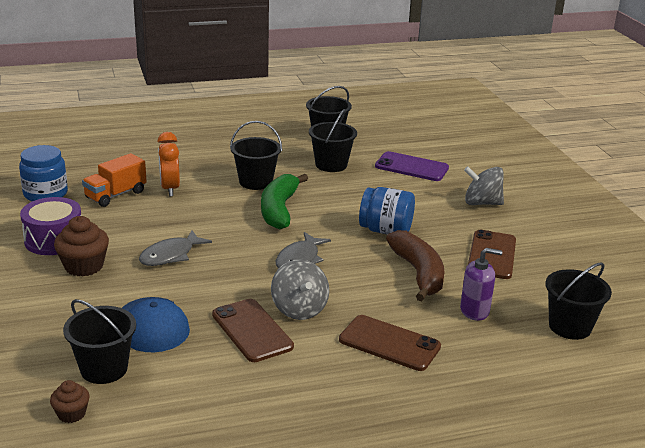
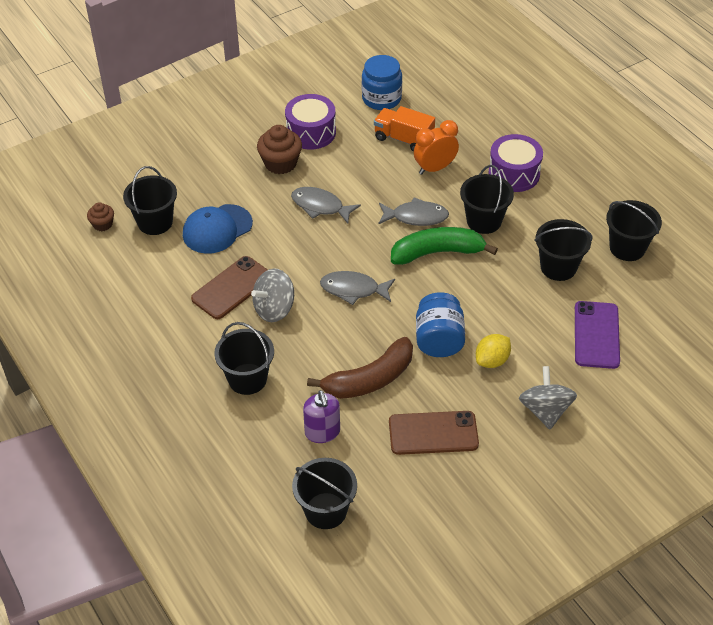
camera: 75 degrees right, 20 degrees up
brown phone [339,315,441,371] -> black bucket [214,322,274,395]
none -> grey fish [378,197,449,226]
none -> yellow lemon [476,334,511,368]
none -> purple drum [488,134,543,192]

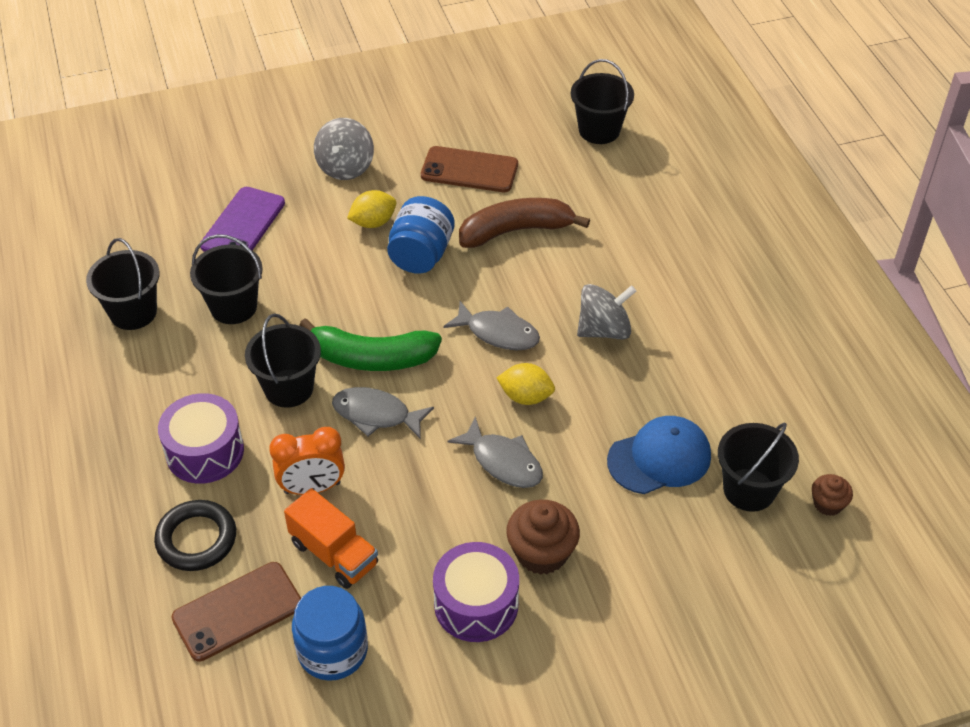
camera: 165 degrees left, 0 degrees up
brown phone [191,256,268,319] -> brown phone moved to [171,562,301,661]
black bucket [214,322,274,395] -> none
purple soap dispenser [303,390,340,443] -> none
none -> black ring [154,500,236,571]
none -> yellow lemon [497,363,555,405]

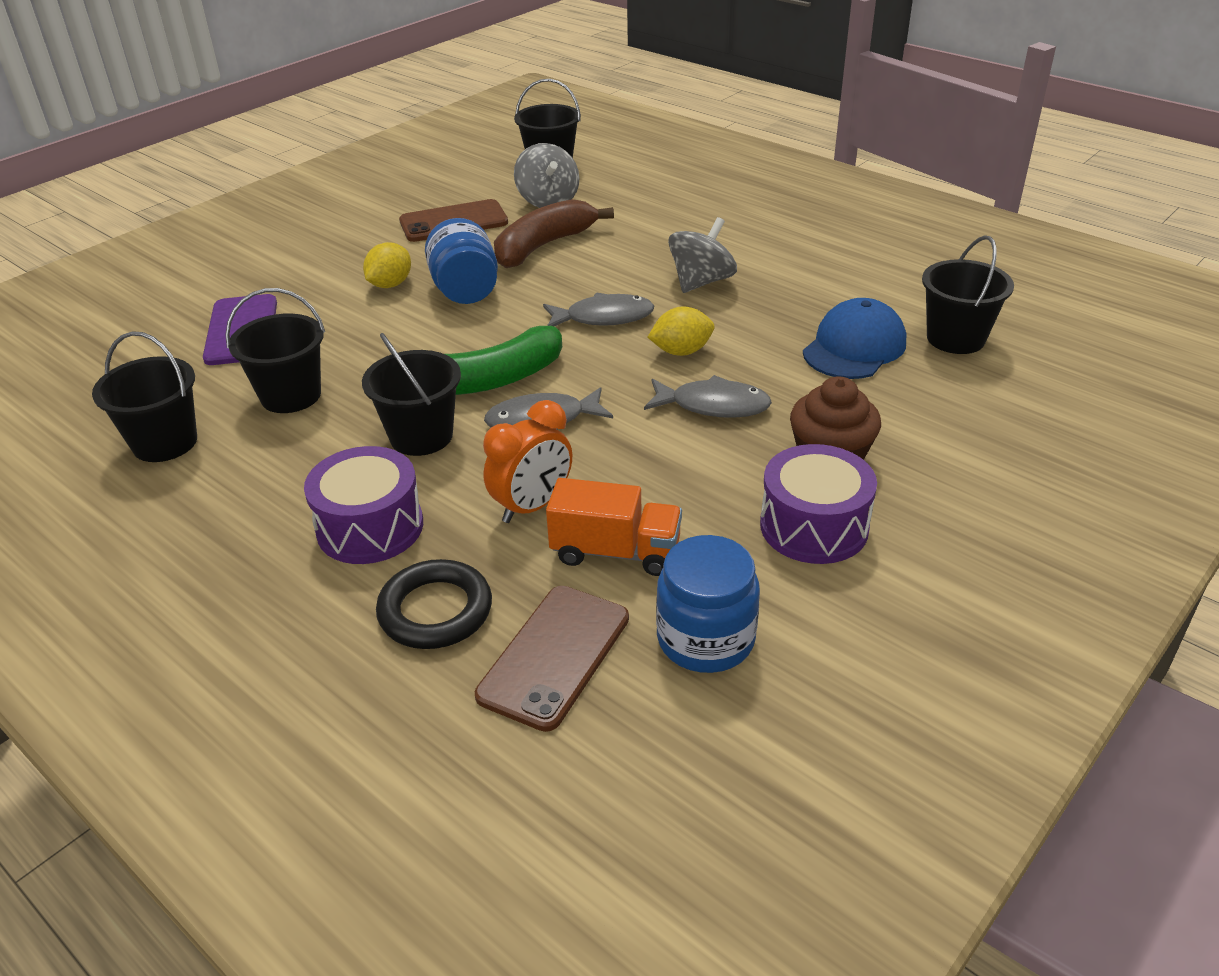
camera: 30 degrees left, 10 degrees down
grey spinning top [314,118,374,180] -> grey spinning top moved to [514,143,580,208]
brown cupcake [812,474,853,516] -> none

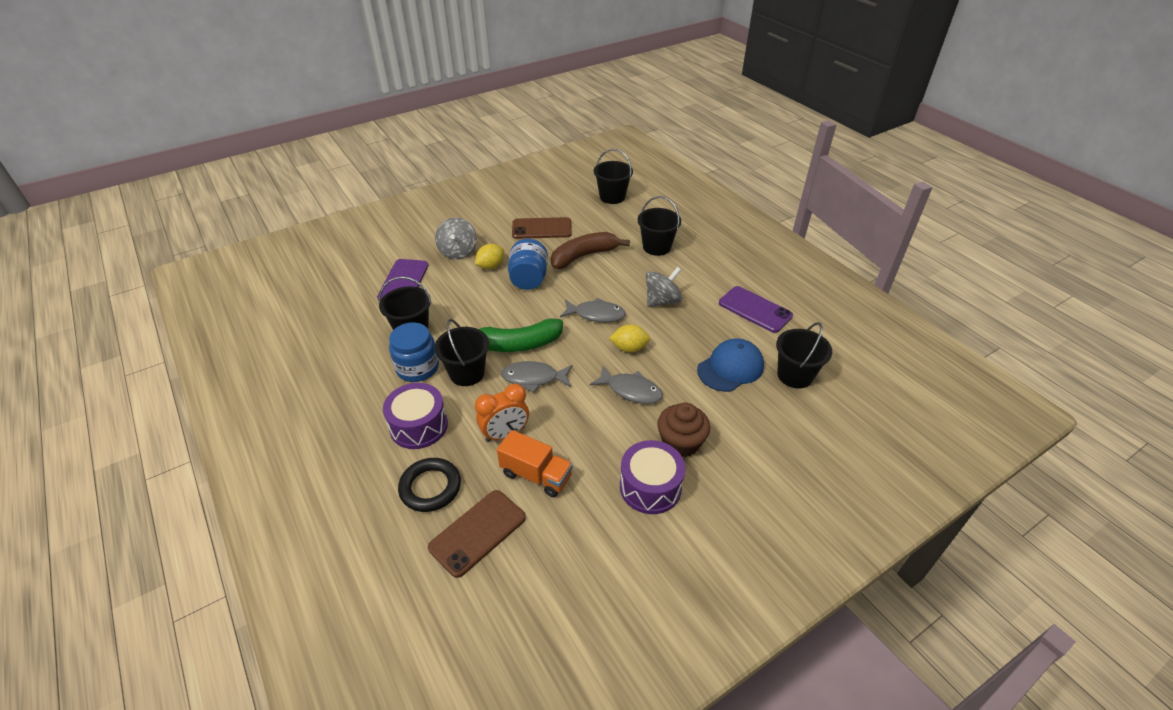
camera: 15 degrees right, 5 degrees up
black bucket [92,331,197,462] -> black bucket moved to [638,196,681,256]
grey spinning top [514,143,580,208] -> grey spinning top moved to [435,218,477,260]
blue jar [656,535,760,673] -> blue jar moved to [389,323,439,382]
none -> purple phone [719,286,793,333]

